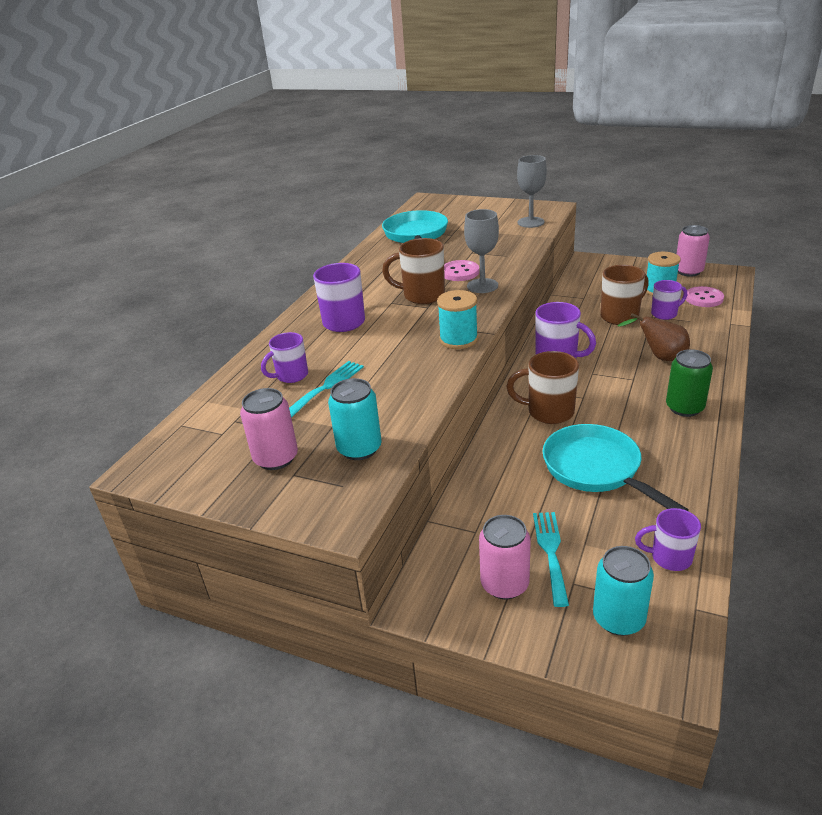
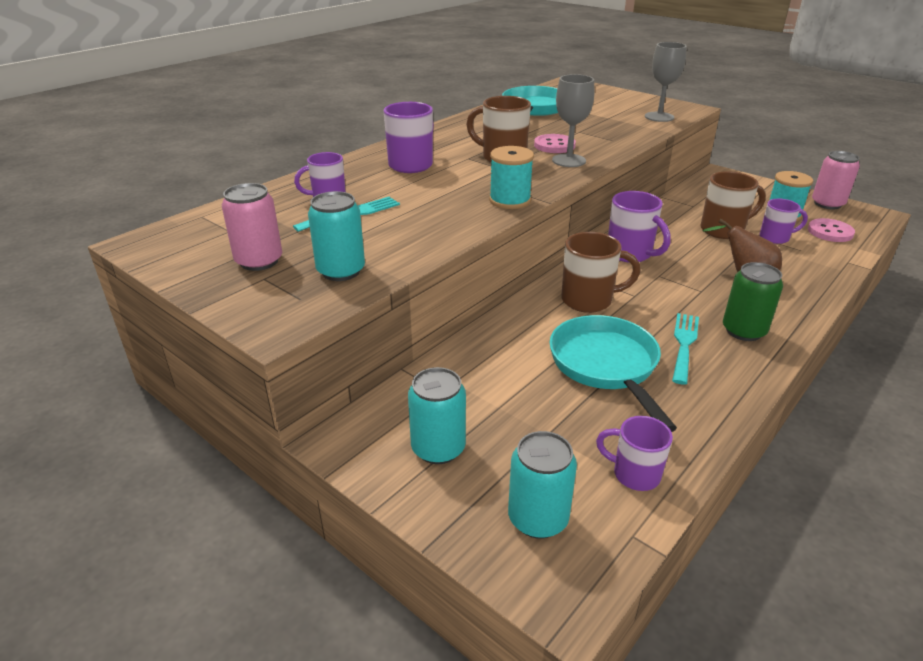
camera: 15 degrees right, 0 degrees up
pink can [479,515,531,600] -> turquoise can [408,367,466,464]
brown mug [507,351,579,424] -> brown mug turned 150 degrees clockwise [561,232,640,313]
turquoise fork [533,512,569,607] -> turquoise fork moved to [672,313,699,385]

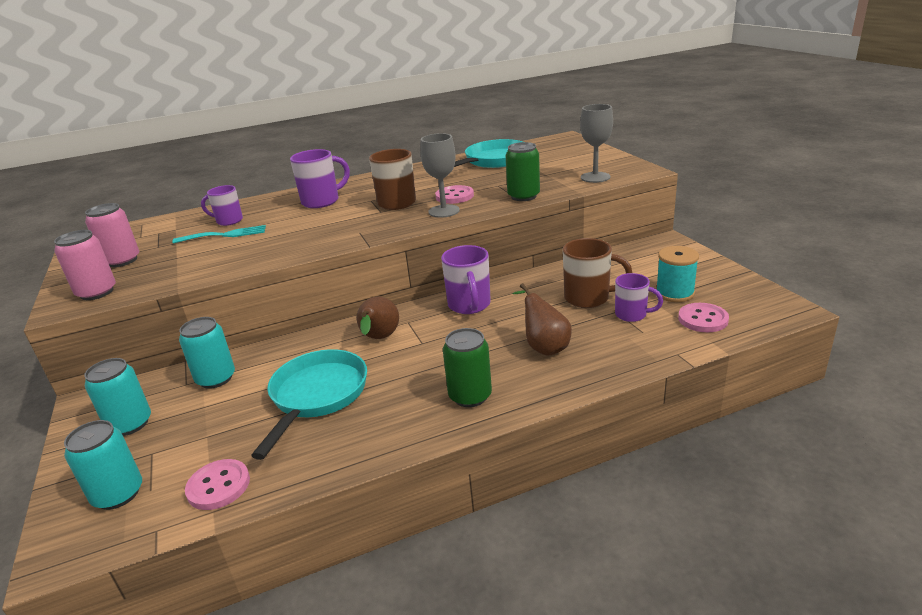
camera: 30 degrees right, 5 degrees down
turquoise can [308,191,365,281] -> turquoise can moved to [179,317,235,389]
turquoise spool [489,146,534,209] -> none
brown mug [561,232,640,313] -> brown pear [357,296,399,339]
purple mug [596,416,673,491] -> pink button [185,459,250,510]
turquoise fork [672,313,699,385] -> none
pink can [812,151,860,209] -> pink can moved to [54,230,116,300]
none -> green can [505,142,540,201]

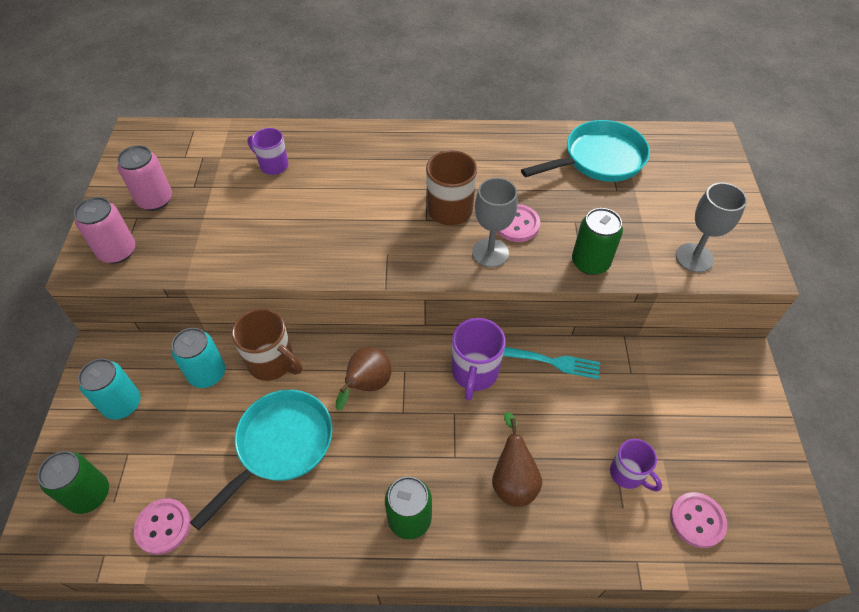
camera: 20 degrees right, 25 degrees up
turquoise can [64,420,142,510] -> green can [38,451,109,514]
turquoise fork [172,225,266,244] -> turquoise fork moved to [503,347,600,379]
purple mug [290,149,350,208] -> none
brown mug [563,238,632,308] -> brown mug moved to [232,308,302,381]
turquoise spool [656,246,699,302] -> none

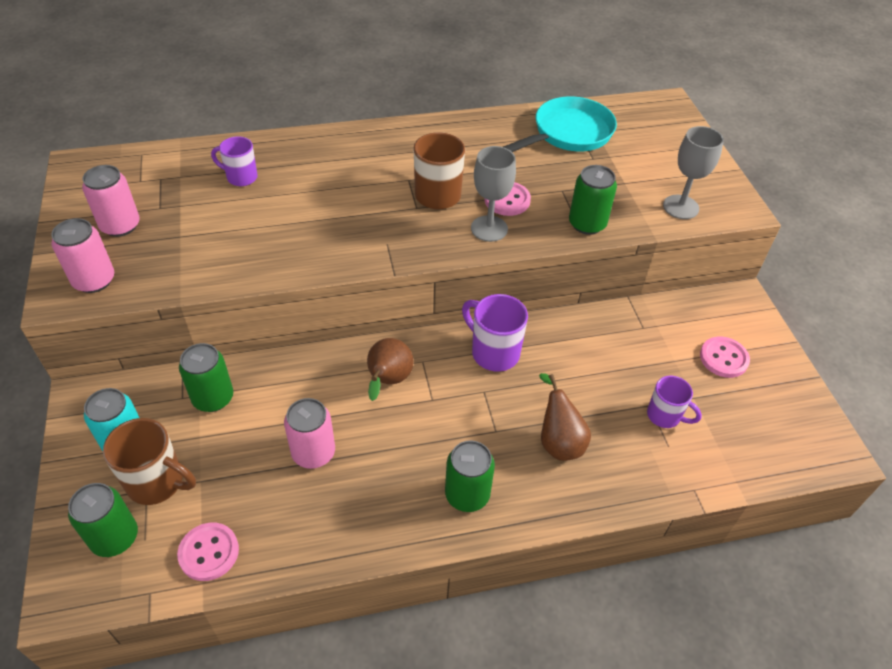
camera: 15 degrees left, 5 degrees down
turquoise can [171,328,225,388] -> green can [179,343,233,412]
turquoise pan [190,390,333,530] -> pink can [284,398,335,469]
brown mug [232,308,302,381] -> brown mug moved to [103,418,196,505]
purple mug [452,318,506,401] -> purple mug turned 135 degrees clockwise [462,294,528,371]
turquoise fork [503,347,600,379] -> none
pink button [670,492,727,548] -> pink button moved to [700,337,750,378]

